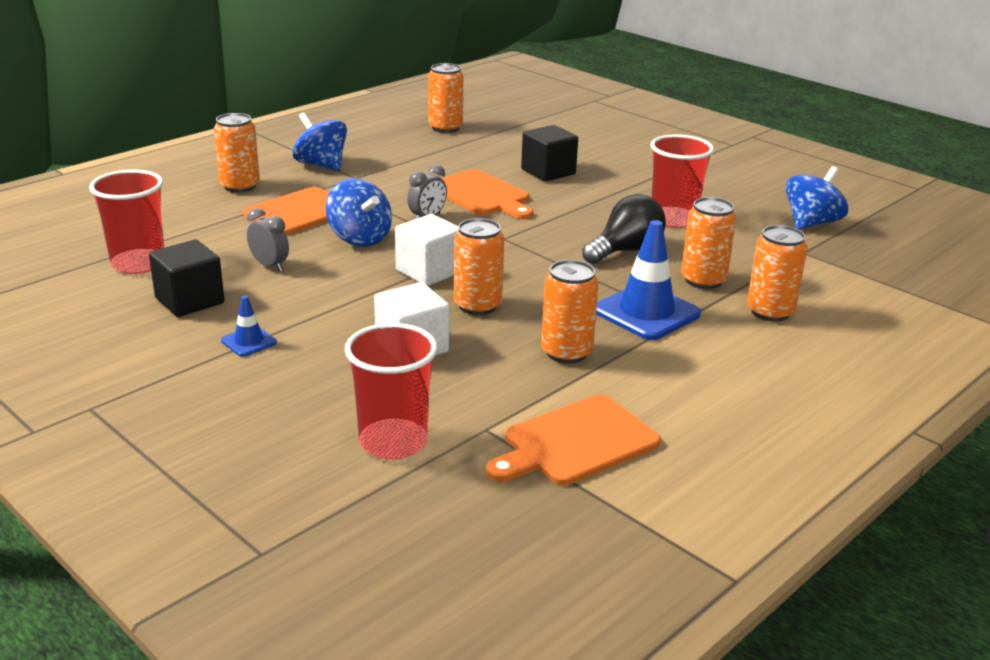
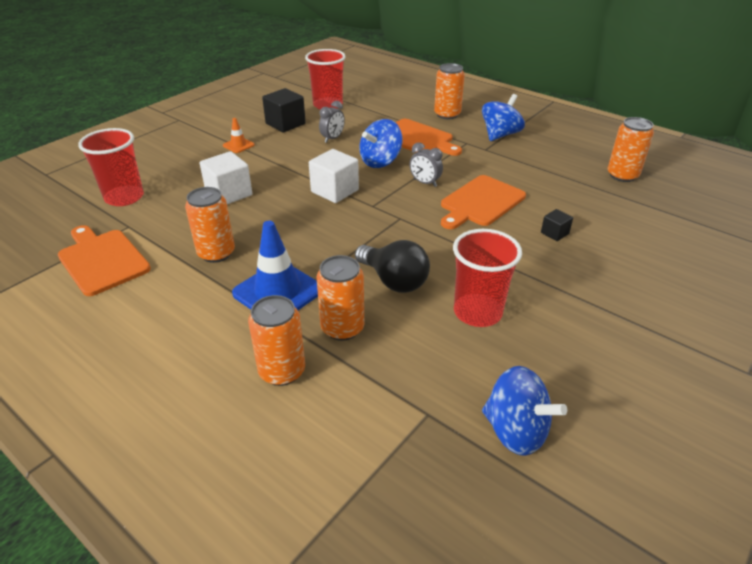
camera: 85 degrees right, 10 degrees up
blue traffic cone [221,295,277,357] -> orange traffic cone [223,118,254,153]
orange can [454,218,504,315] -> none
black cube [521,125,578,181] -> black cube [541,209,573,241], size x0.53

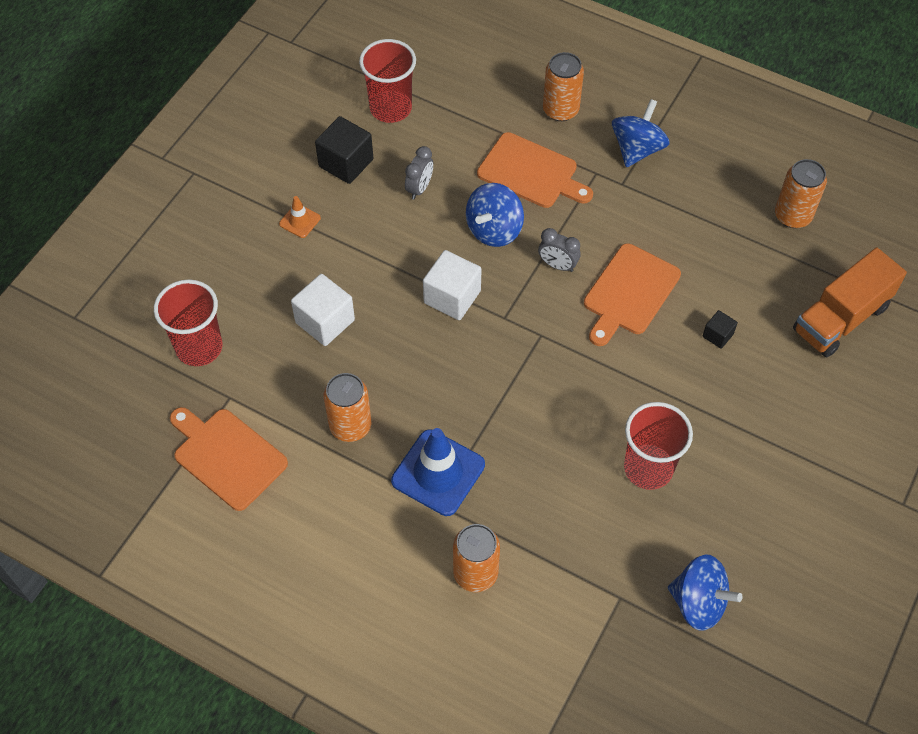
camera: 10 degrees left, 20 degrees up
orange can [317,255,364,341] -> none
black light bulb [355,240,430,293] -> none
none -> orange truck [793,247,907,357]

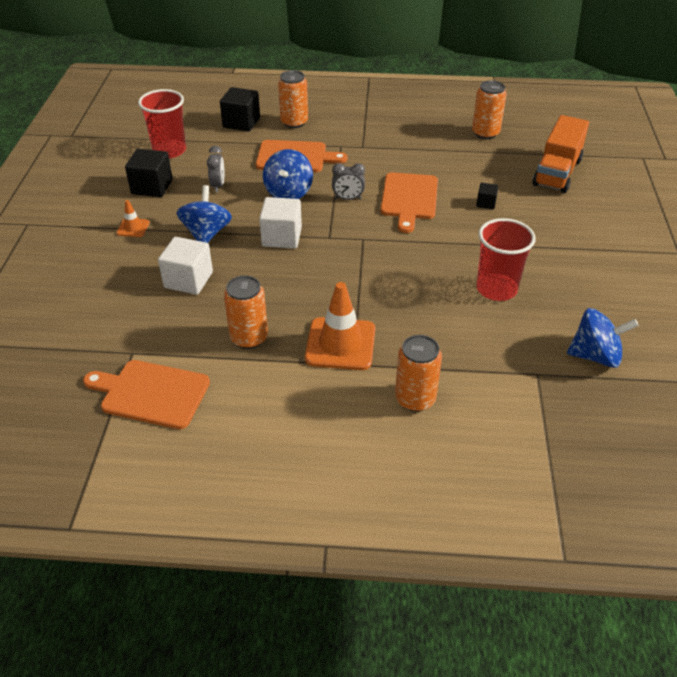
camera: 25 degrees left, 15 degrees down
red cup [154,279,222,366] -> none
blue traffic cone [391,428,485,516] -> orange traffic cone [305,282,375,370]
blue spinning top [612,99,670,167] -> blue spinning top moved to [176,185,232,243]
none -> black cube [220,87,260,132]

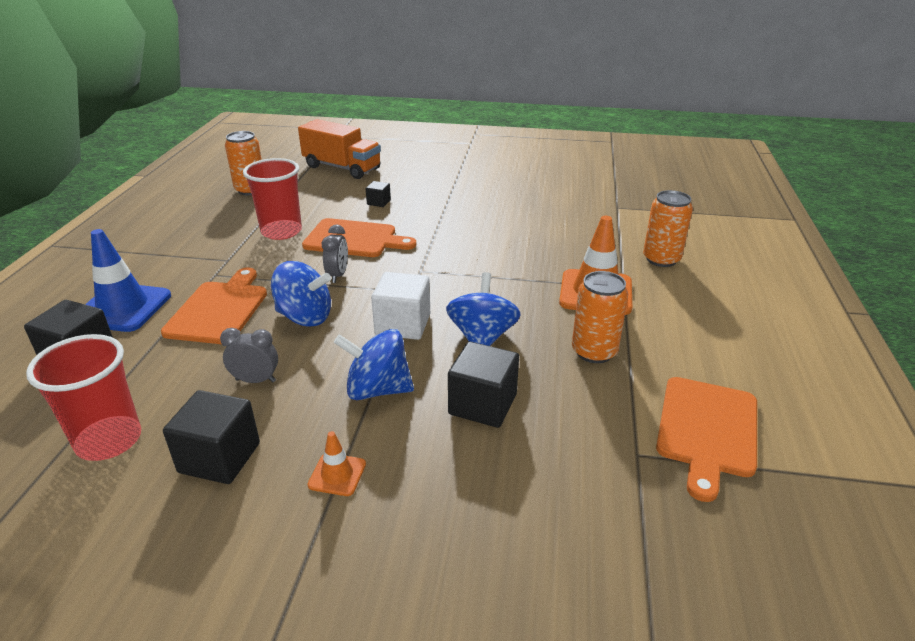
camera: 85 degrees left, 10 degrees down
white cube [158,237,213,295] -> black cube [448,342,519,428]
orange can [278,70,308,128] -> blue traffic cone [85,229,171,332]
red cup [476,218,536,301] -> red cup moved to [243,158,302,240]
blue spinning top [567,308,639,368] -> blue spinning top moved to [446,272,521,346]

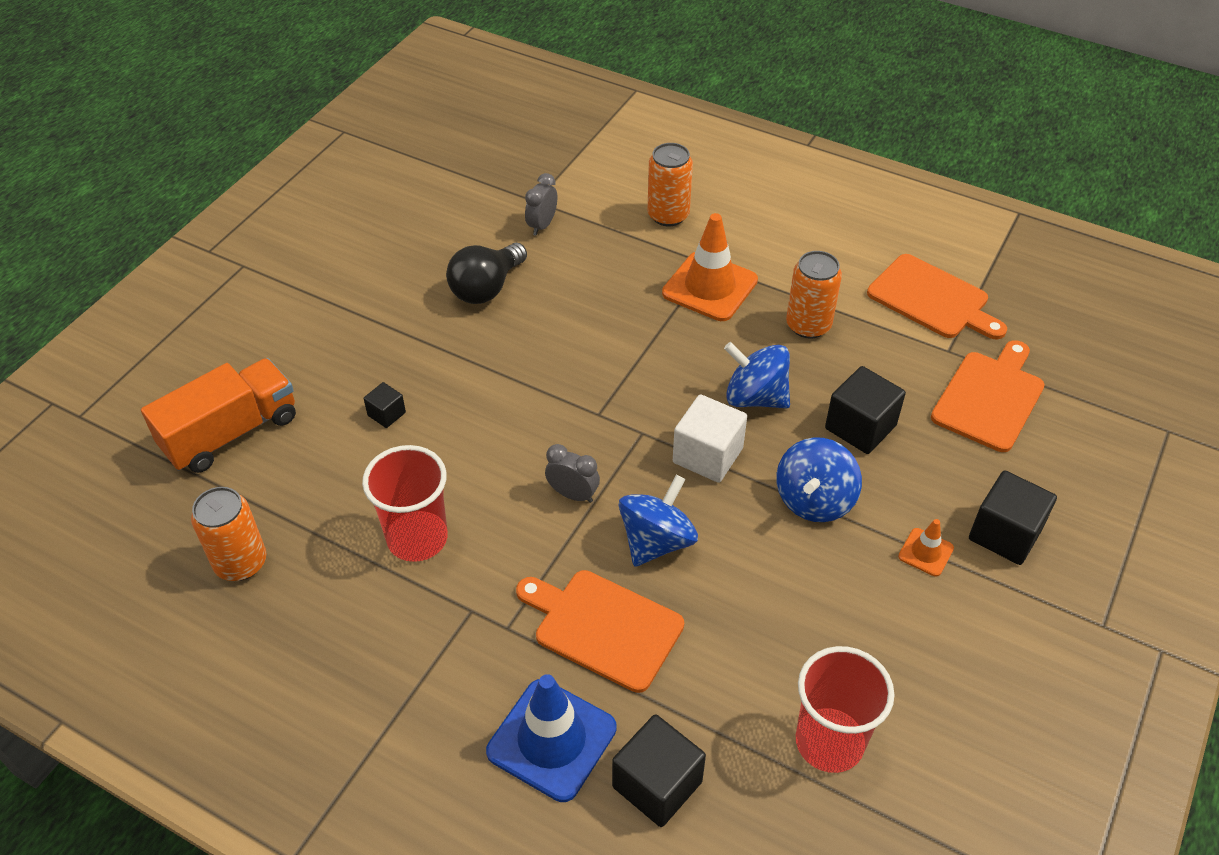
camera: 70 degrees left, 15 degrees up
black cube [163,390,260,484] -> black cube moved to [969,470,1057,565]
grey clock [220,328,278,383] -> grey clock moved to [525,173,557,236]
orange cutting board [302,218,416,257] -> orange cutting board moved to [931,340,1045,452]
none -> black light bulb [446,243,527,304]

